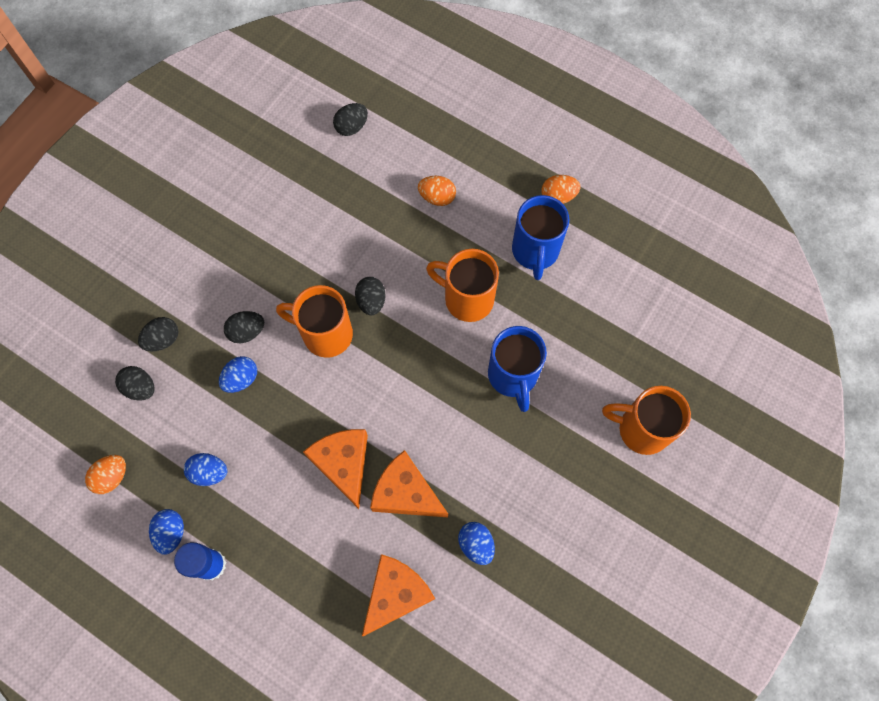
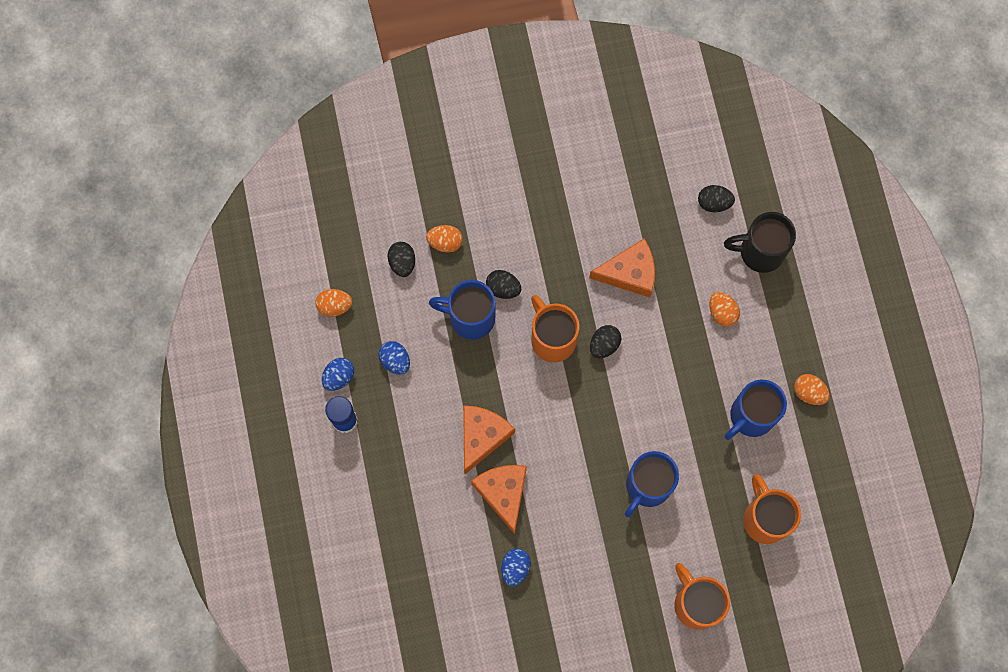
camera: 45 degrees right, 5 degrees up
black egg [138,317,178,351] -> orange egg [426,225,463,253]
blue egg [219,356,257,393] -> blue mug [429,280,495,340]
orange cheese [362,554,435,636] -> orange cheese moved to [589,239,655,298]
orange mug [426,249,499,322] -> orange mug moved to [743,474,801,544]
none -> black mug [724,212,796,273]

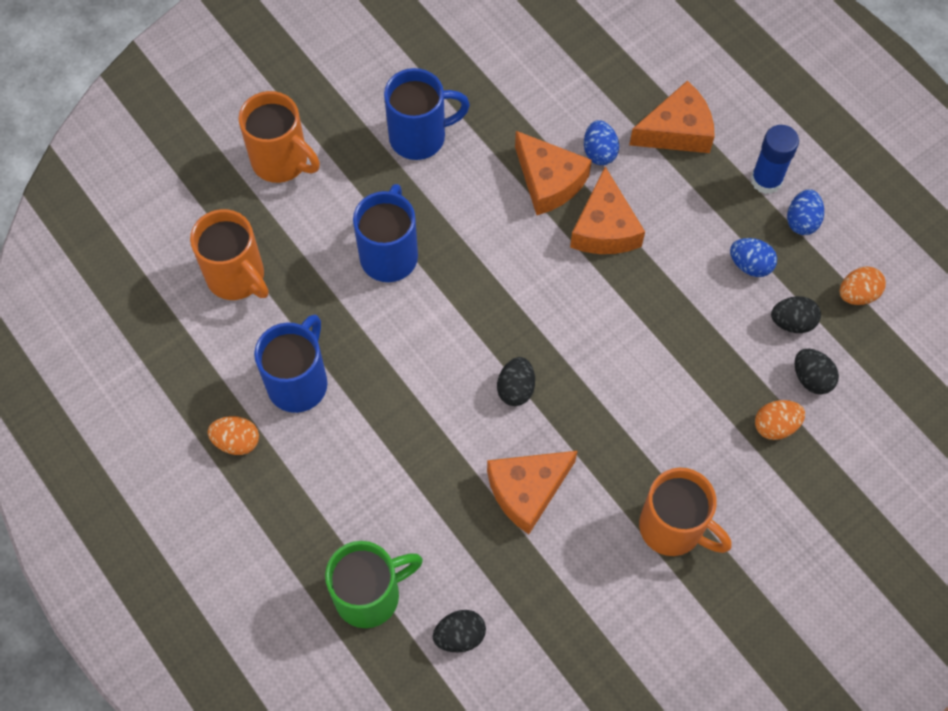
camera: 155 degrees right, 10 degrees down
blue mug [429,280,495,340] -> blue mug moved to [384,68,470,160]
black egg [486,270,521,299] -> black egg moved to [771,296,821,333]
blue egg [501,548,531,587] -> blue egg moved to [584,120,619,165]
orange mug [531,295,580,363] -> orange mug moved to [639,468,731,556]
orange egg [709,292,740,327] -> none
black mug [724,212,796,273] -> green mug [325,541,423,628]
none -> orange cheese [629,81,715,153]

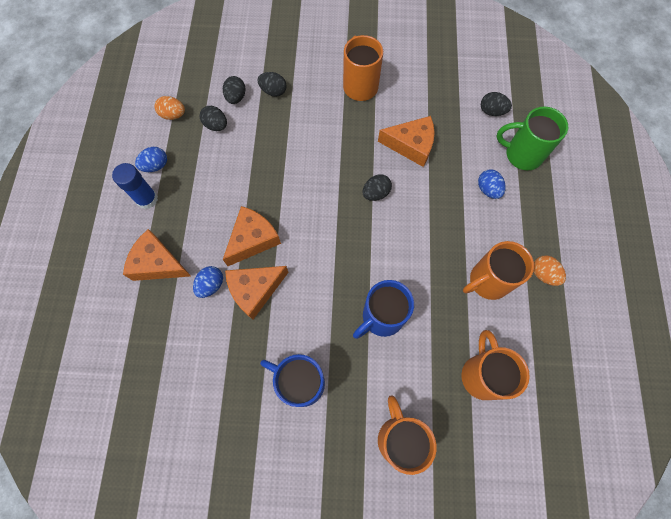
camera: 140 degrees left, 5 degrees up
blue mug [254,314,327,413] -> orange mug [463,241,534,300]
orange cheese [515,131,592,215] -> orange cheese turned 120 degrees counterclockwise [225,266,289,320]
blue egg [730,238,777,277] -> blue egg moved to [478,169,506,199]
orange egg [755,400,805,440] -> black egg [258,72,287,97]

